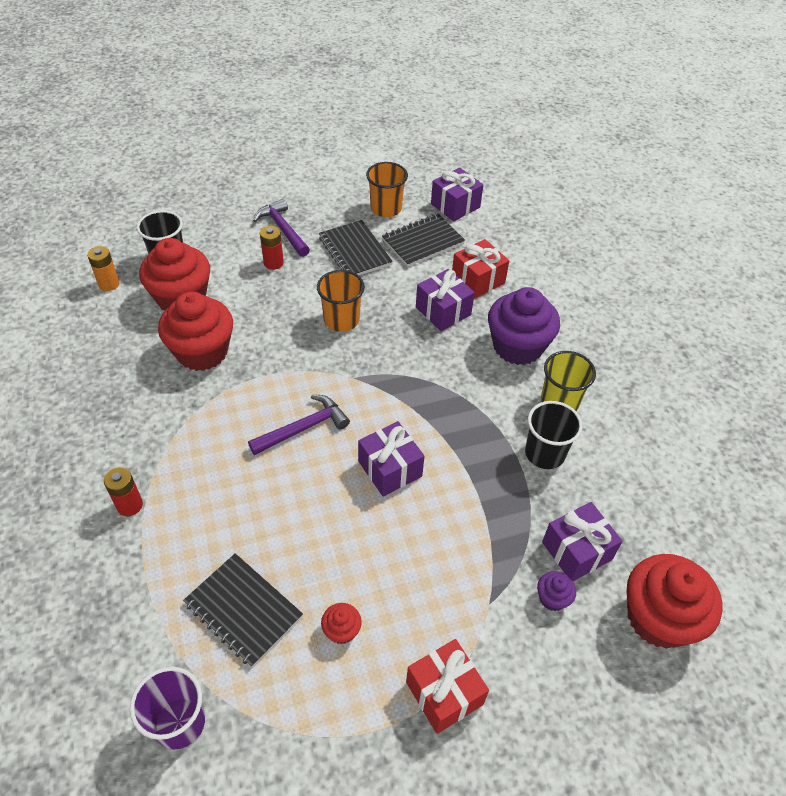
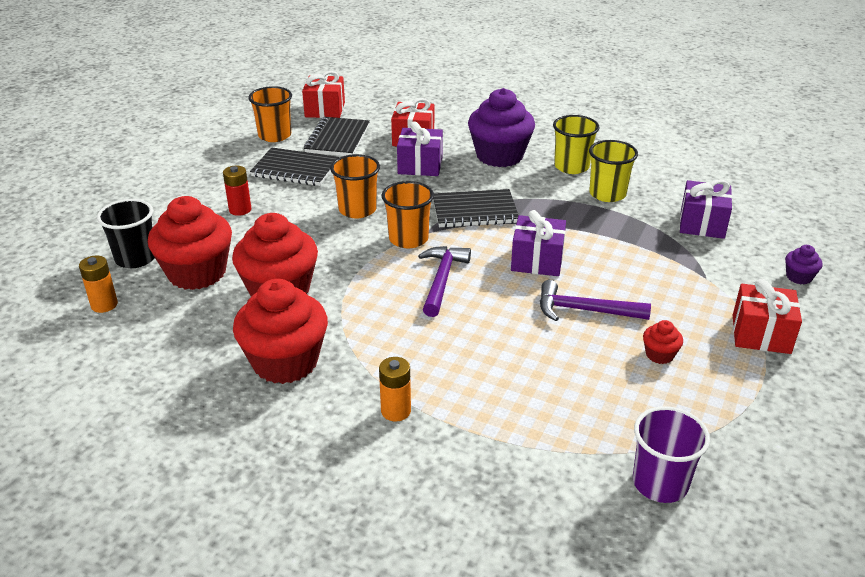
camera: 45 degrees left, 15 degrees down
red battery [104,467,143,516] -> orange battery [379,357,411,422]
black notebook [183,553,303,667] -> black notebook moved to [433,189,519,228]
purple hammer [253,199,310,257] -> purple hammer moved to [540,280,651,321]
purple gift [431,168,483,221] -> red gift [302,71,345,118]
black cup [525,401,583,469] -> yellow cup [589,140,638,202]
purple cupcake [537,571,576,611] -> purple cupcake moved to [785,245,823,284]
red cupcake [627,554,722,649] -> red cupcake moved to [233,279,328,384]
none -> orange cup [382,181,434,248]

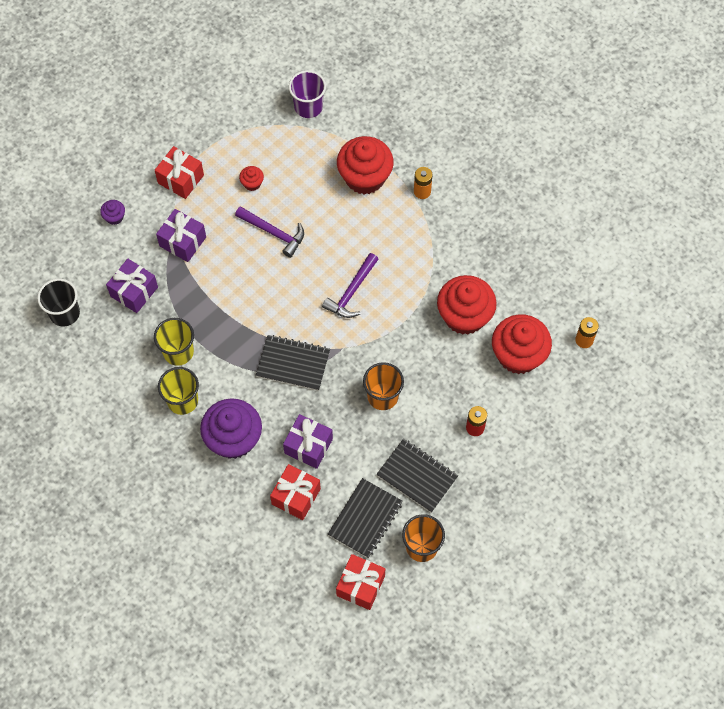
camera: 160 degrees left, 30 degrees up
black cup [97,199,155,268] -> black cup moved to [37,279,80,326]
red cupcake [233,279,328,384] -> red cupcake moved to [337,136,394,195]
orange cup [382,181,434,248] -> none
purple gift [511,210,566,276] -> purple gift moved to [156,209,206,262]

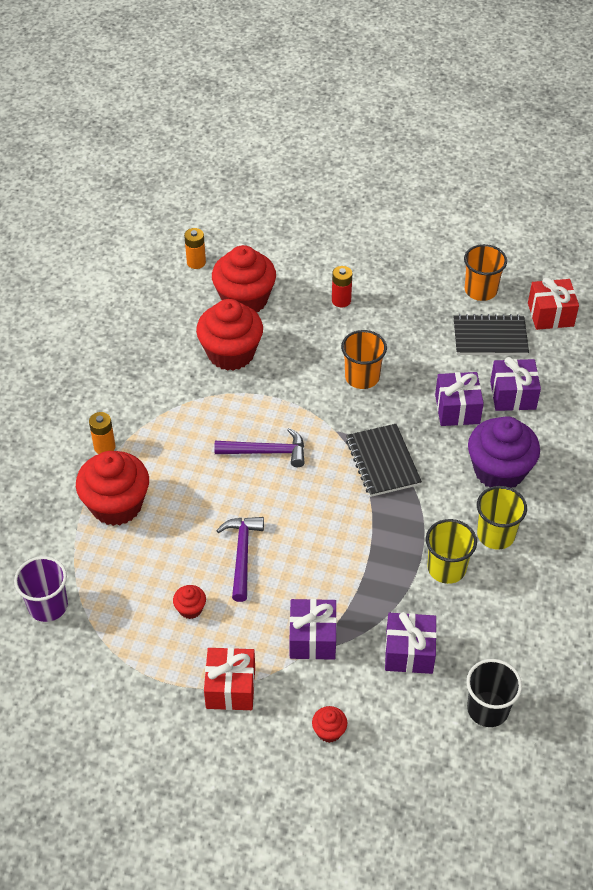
camera: 120 degrees left, 15 degrees down
purple cupcake [100,200,125,225] -> red cupcake [312,706,347,743]
red gift [270,464,321,520] -> purple gift [490,357,541,411]
black notebook [376,439,458,513] -> none

